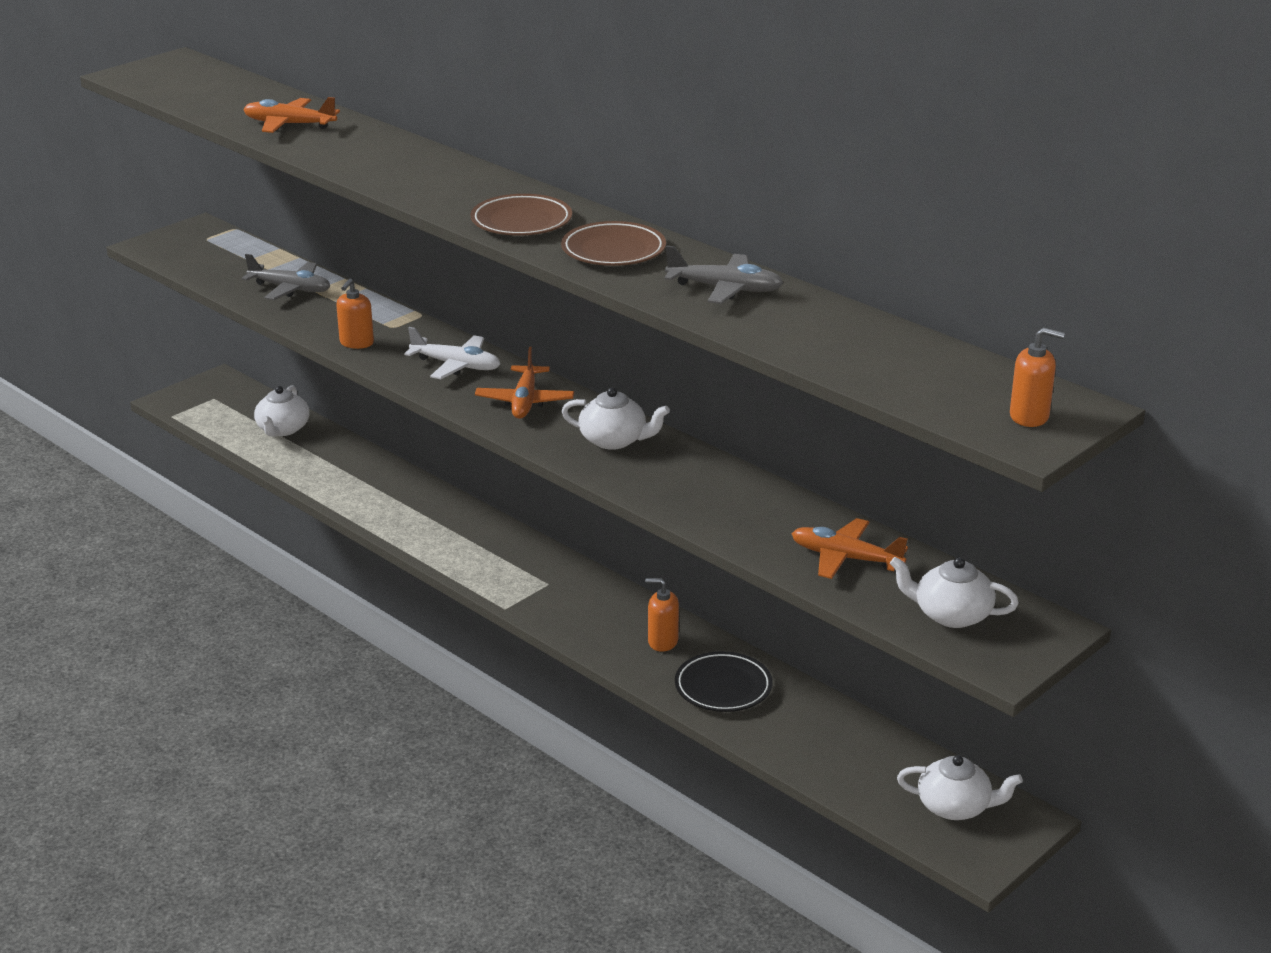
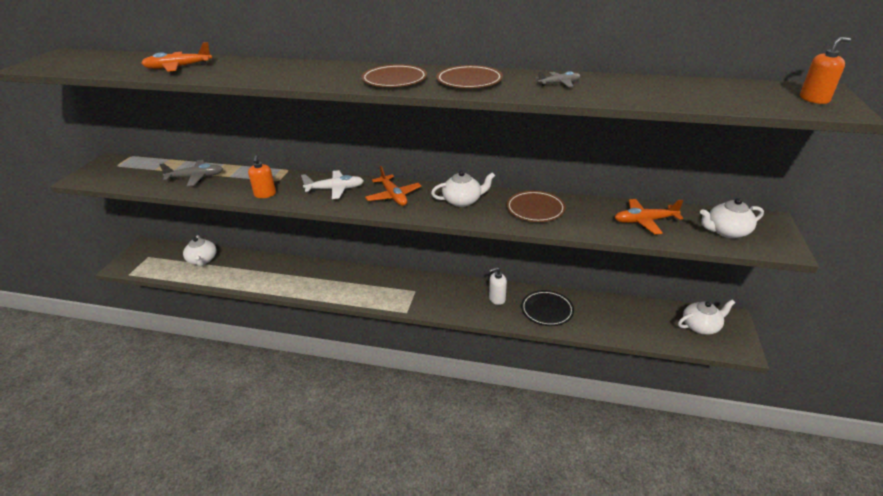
camera: 30 degrees left, 5 degrees up
orange soap dispenser [645,578,679,652] -> white soap dispenser [489,267,507,305]
grey plane [665,245,783,304] -> grey plane [536,71,581,87], size x0.62
none -> brown plate [506,191,566,222]

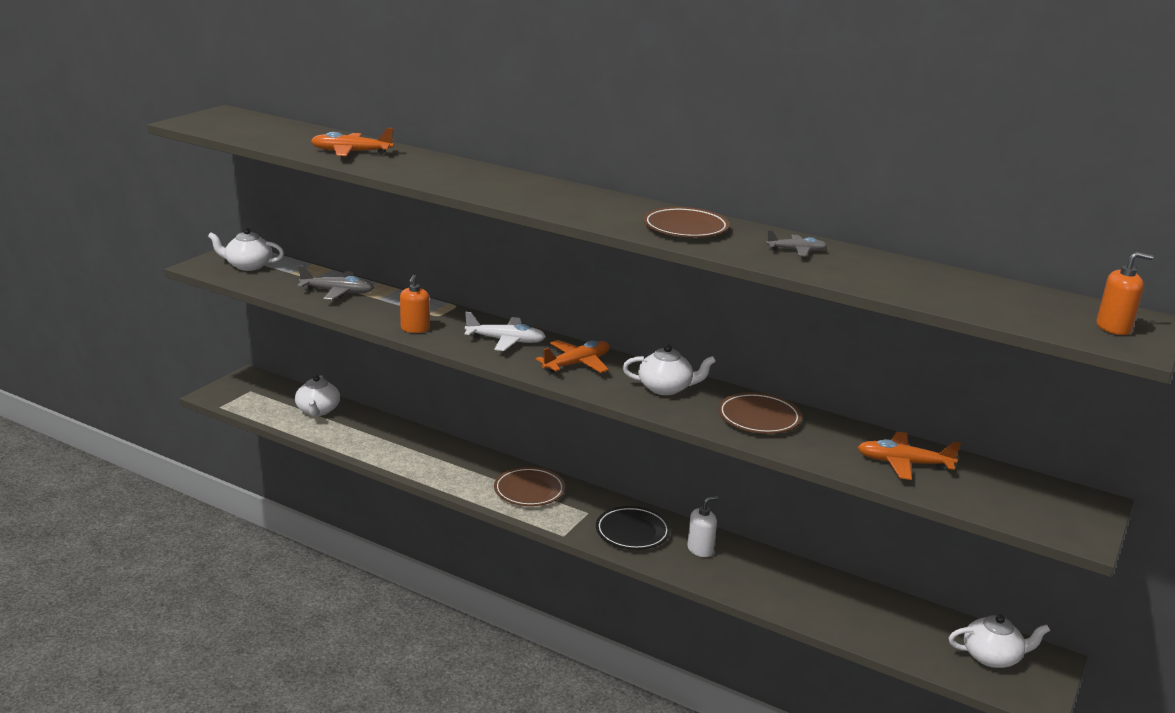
camera: 15 degrees right, 10 degrees down
brown plate [361,64,427,87] -> brown plate moved to [494,467,565,506]
orange plane [365,166,421,206] -> orange plane turned 120 degrees counterclockwise [536,340,610,373]
white soap dispenser [489,267,507,305] -> white soap dispenser turned 150 degrees clockwise [687,496,719,557]
black plate [521,290,574,326] -> black plate moved to [596,506,671,550]
white teapot [700,198,764,238] -> white teapot moved to [208,228,284,271]

